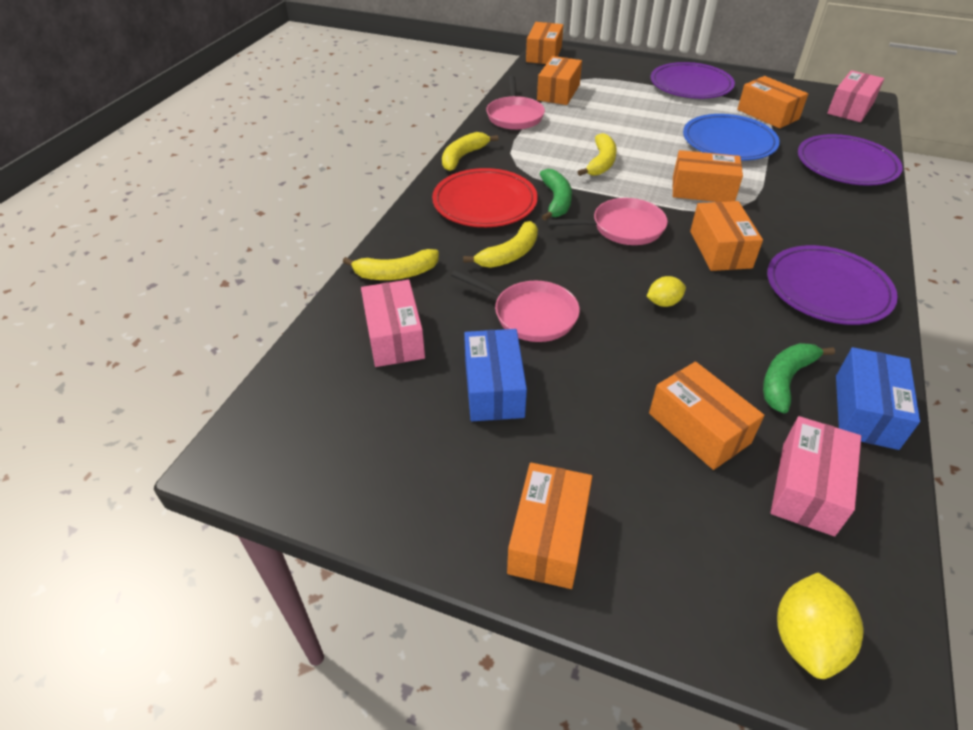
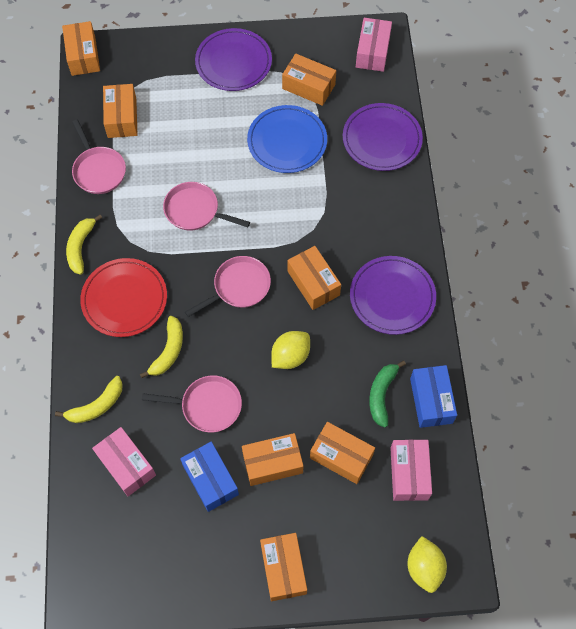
camera: 25 degrees left, 20 degrees up
green banana [540,169,572,221] -> none
yellow banana [578,133,617,176] -> pink pan [163,182,250,231]
yellow lemon [646,276,686,307] -> yellow lemon [271,331,310,369], size x1.63
orange box [672,150,743,202] -> orange box moved to [242,433,304,486]

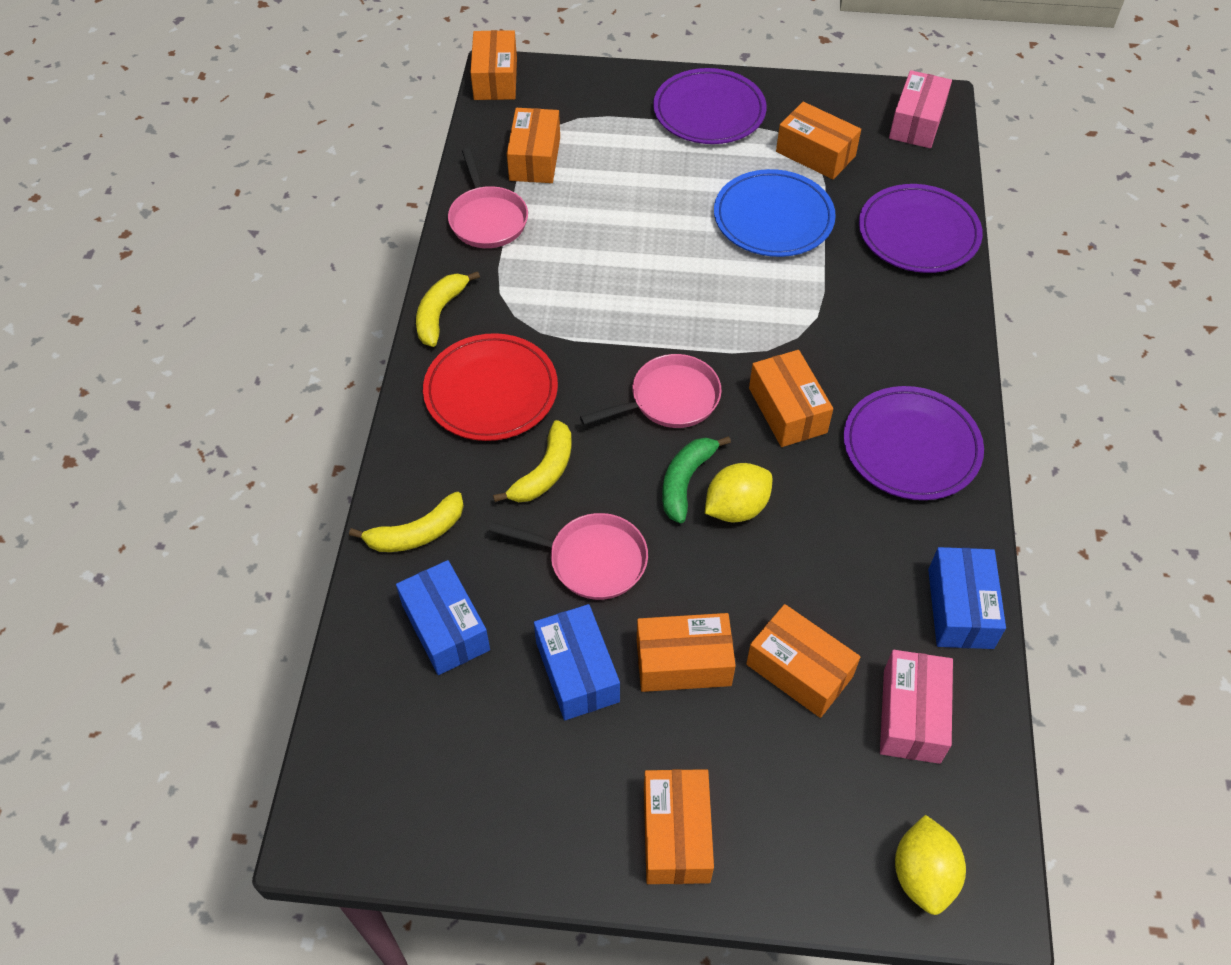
camera: 10 degrees right, 10 degrees down
pink box [92,427,156,496] -> blue box [396,560,490,675]
pink pan [163,182,250,231] -> none
green banana [369,360,406,427] -> green banana moved to [662,436,731,523]

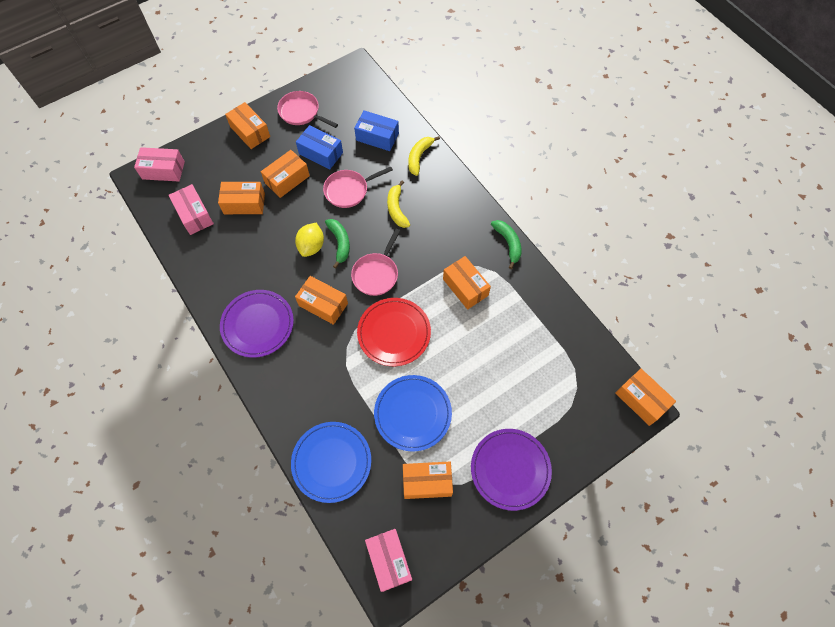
camera: 140 degrees right, 10 degrees up
yellow banana [416,271,480,347] -> green banana [491,220,522,269]
red plate [423,333,558,441] -> red plate moved to [357,298,431,366]
pink pan [448,148,528,248] -> pink pan moved to [277,91,338,128]
orange box [507,108,560,183] -> orange box moved to [443,256,491,310]
purple plate [859,184,983,273] -> blue plate [291,422,371,503]
yellow lemon [895,815,966,915] -> pink box [134,147,185,181]
blue box [928,547,1006,649] -> none

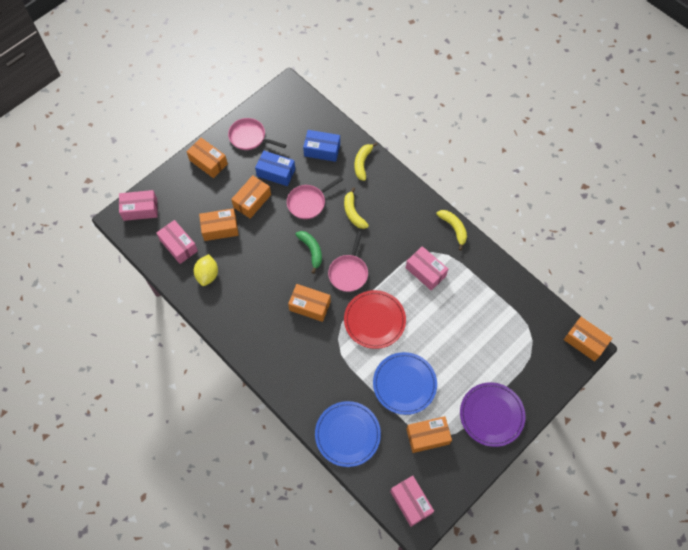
camera: 10 degrees left, 0 degrees up
purple plate [220,290,294,358] -> none
yellow lemon [295,223,324,257] -> yellow lemon moved to [194,254,218,286]
orange box [443,256,491,310] -> pink box [406,246,448,291]
green banana [491,220,522,269] -> yellow banana [436,210,467,250]

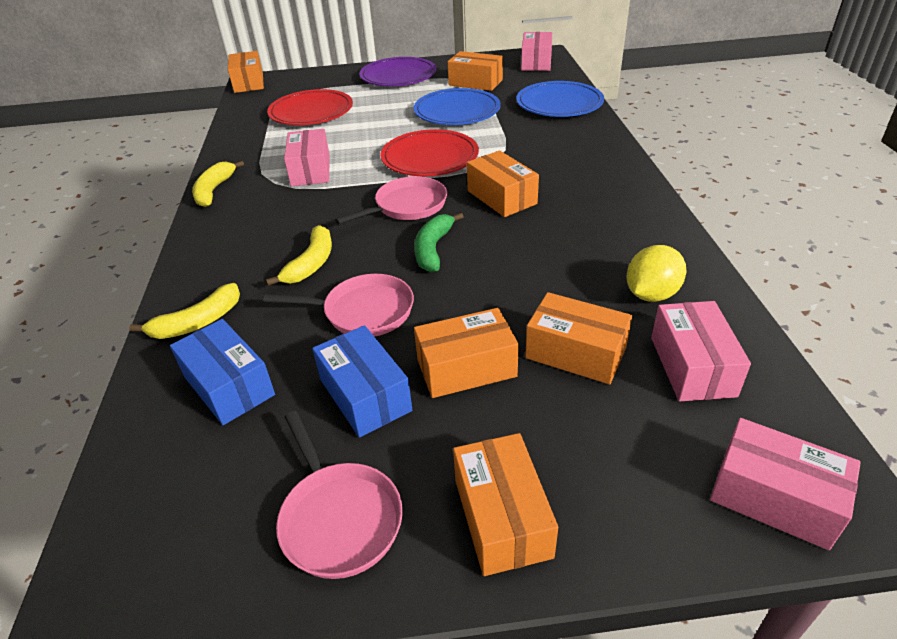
camera: 140 degrees left, 25 degrees down
none -> red plate [267,89,353,125]

